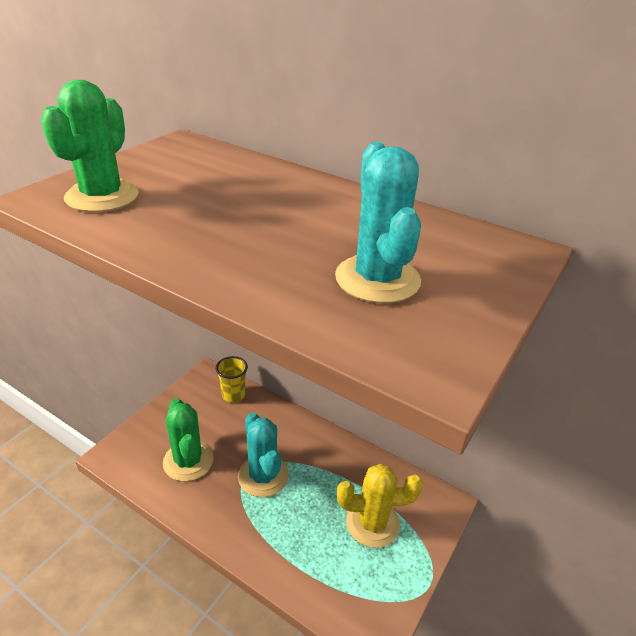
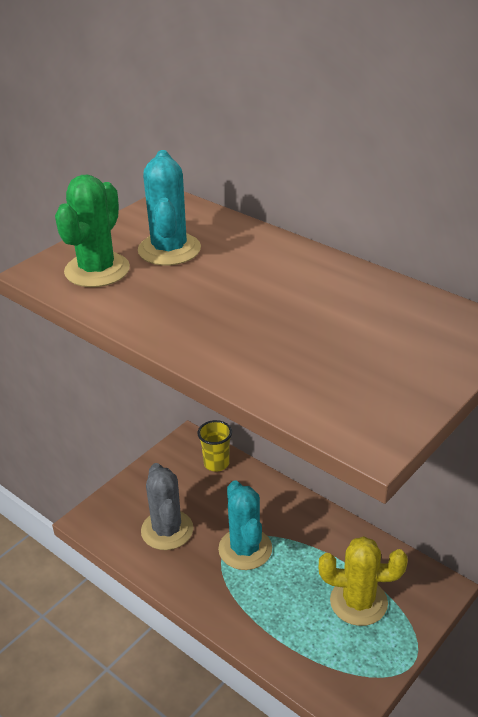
camera: 10 degrees right, 0 degrees up
green cactus [163,398,214,481] -> grey cactus [141,463,194,550]
turquoise cactus [335,142,421,303] -> turquoise cactus moved to [138,150,201,266]

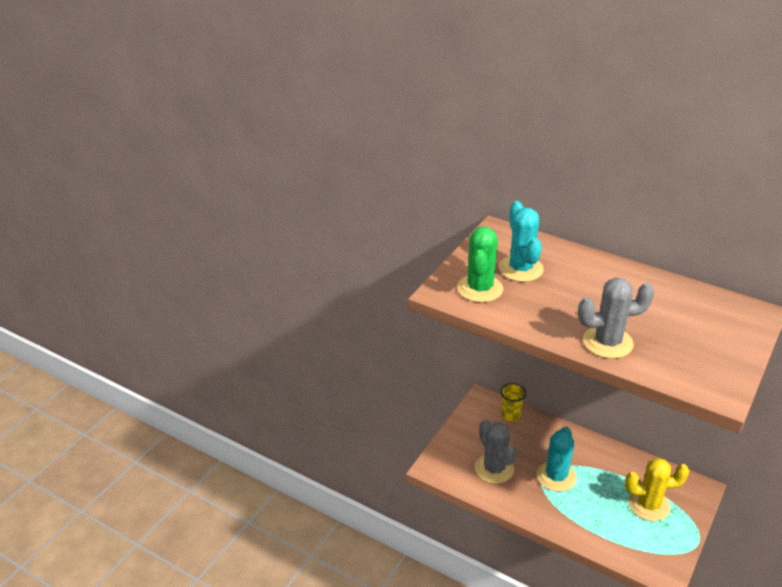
camera: 10 degrees left, 0 degrees up
turquoise cactus [218,480,272,570] -> turquoise cactus turned 45 degrees clockwise [536,426,576,492]
none -> grey cactus [578,277,655,359]

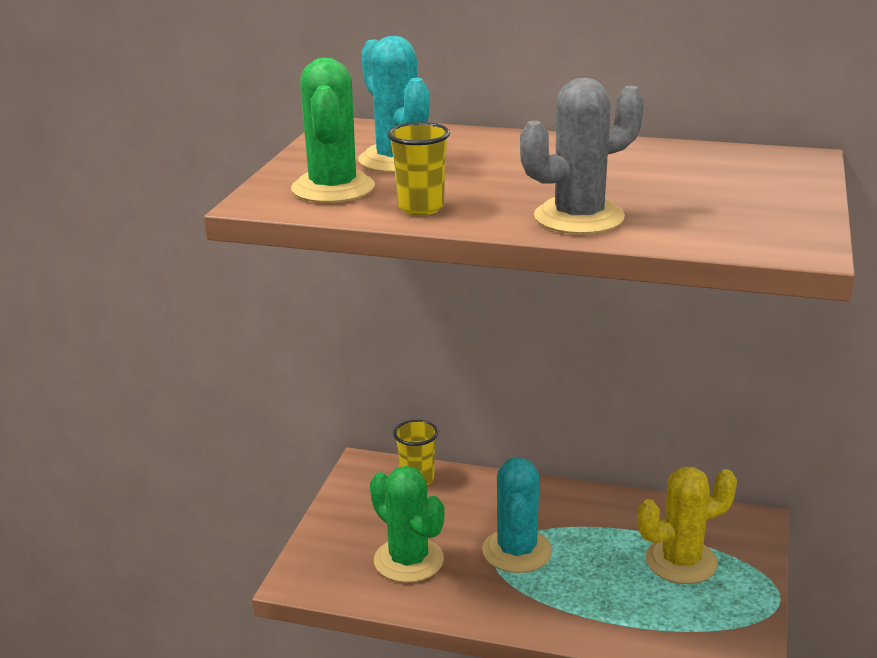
camera: 15 degrees left, 10 degrees down
grey cactus [475,420,516,484] -> green cactus [370,466,444,583]
none -> yellow cup [387,122,450,215]

